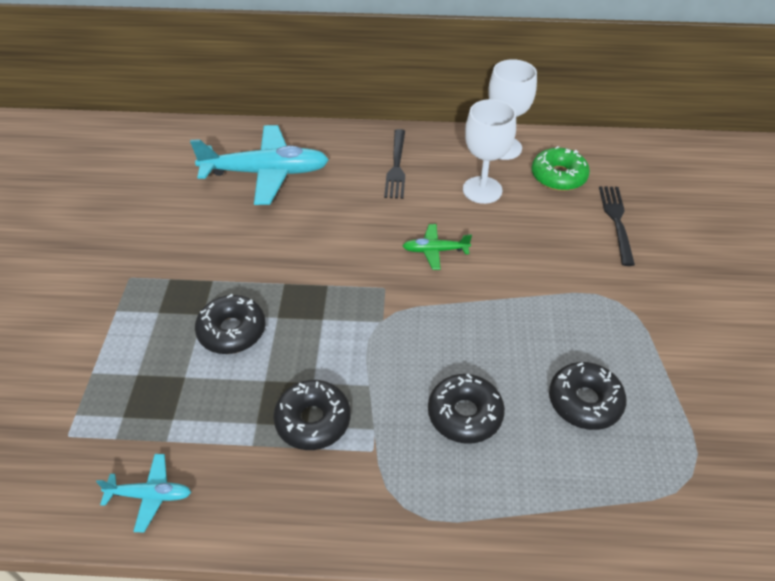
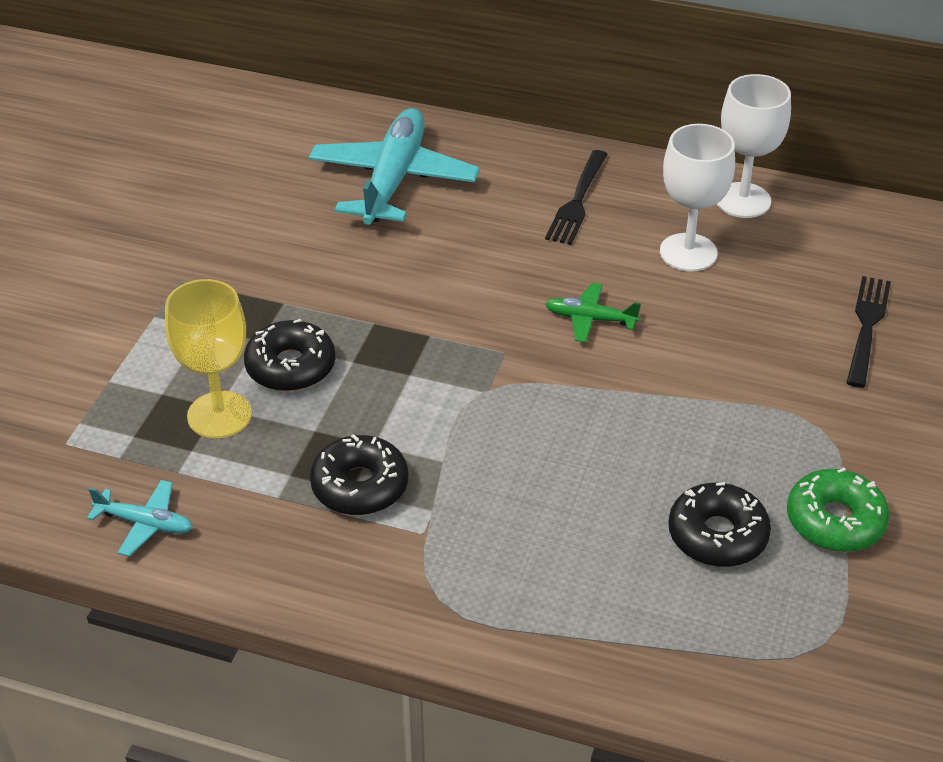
camera: 15 degrees right, 5 degrees down
turquoise plane [190,125,329,205] -> turquoise plane turned 90 degrees counterclockwise [309,108,480,225]
black donut [428,374,505,444] -> none
green donut [532,146,590,191] -> green donut moved to [787,468,890,552]
none -> yellow goblet [165,279,252,438]

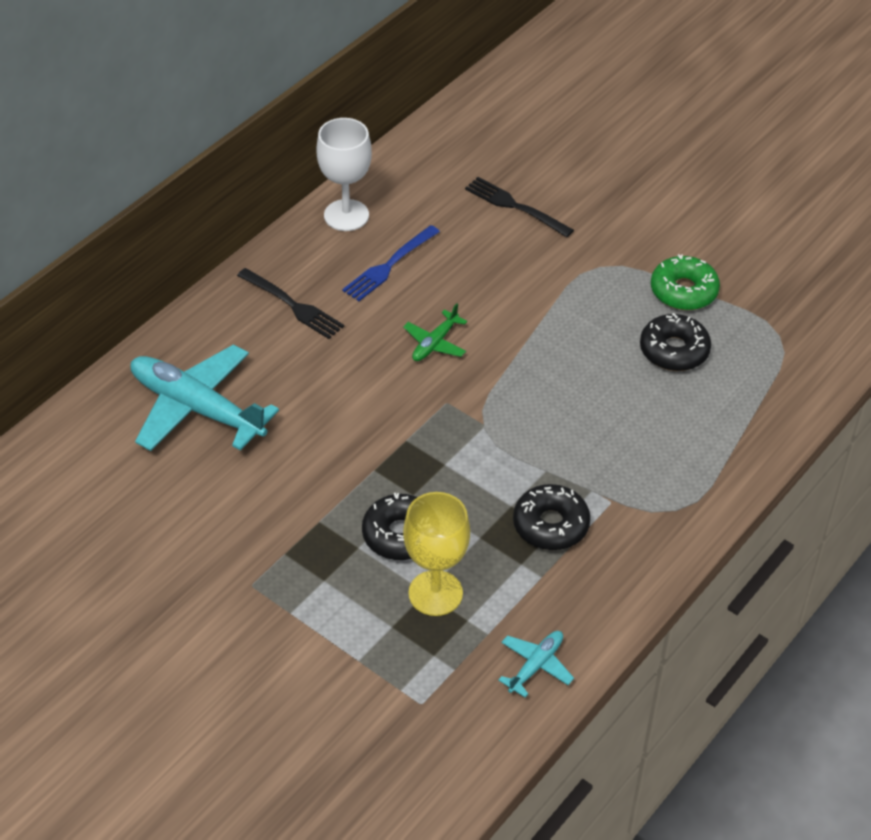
camera: 70 degrees left, 5 degrees up
white goblet [660,124,735,271] -> blue fork [342,225,440,301]

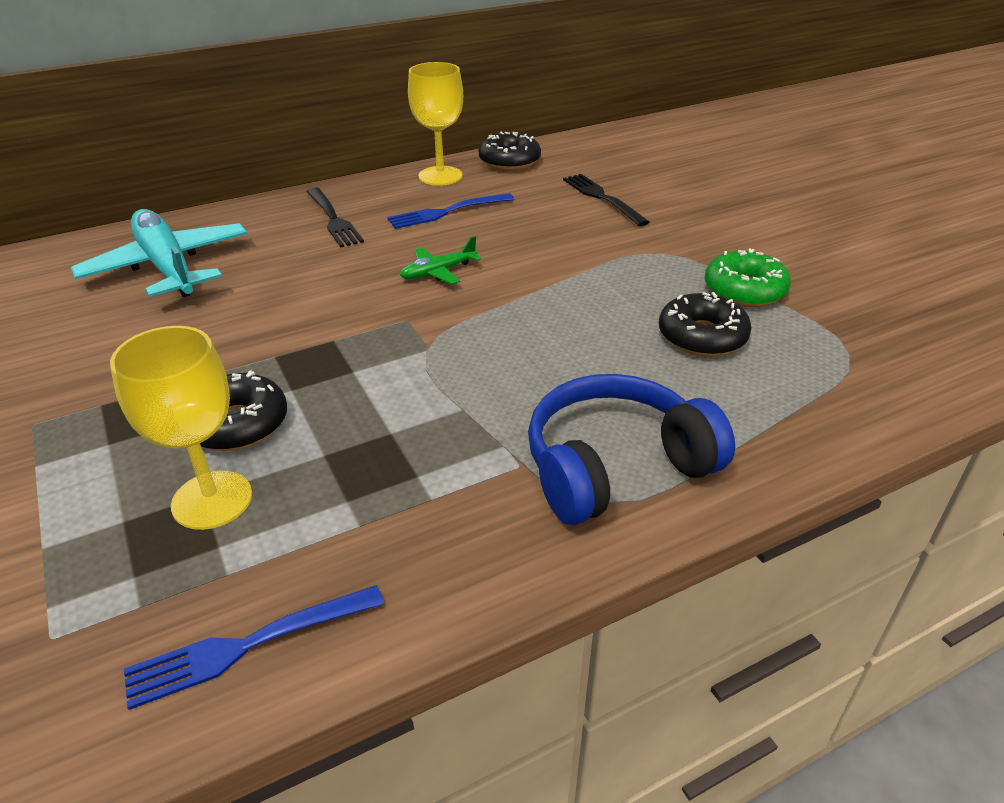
camera: 25 degrees right, 10 degrees down
white goblet [317,118,372,231] -> yellow goblet [408,62,463,186]
turquoise plane [498,631,574,698] -> blue fork [124,585,384,710]
black donut [513,484,591,550] -> black donut moved to [479,132,541,171]
none -> blue headphones [528,374,735,525]

